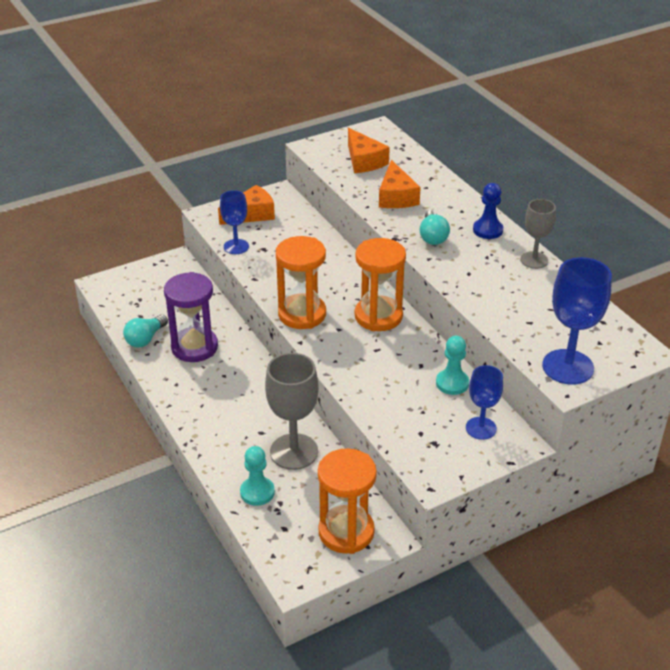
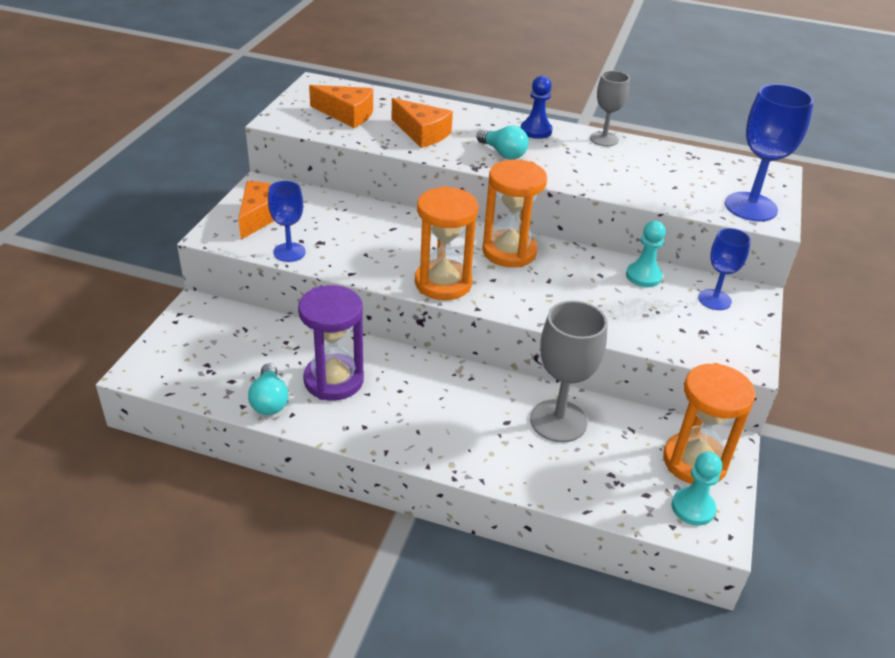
camera: 45 degrees left, 0 degrees up
turquoise pawn [240,446,275,506] -> turquoise pawn moved to [672,452,722,526]

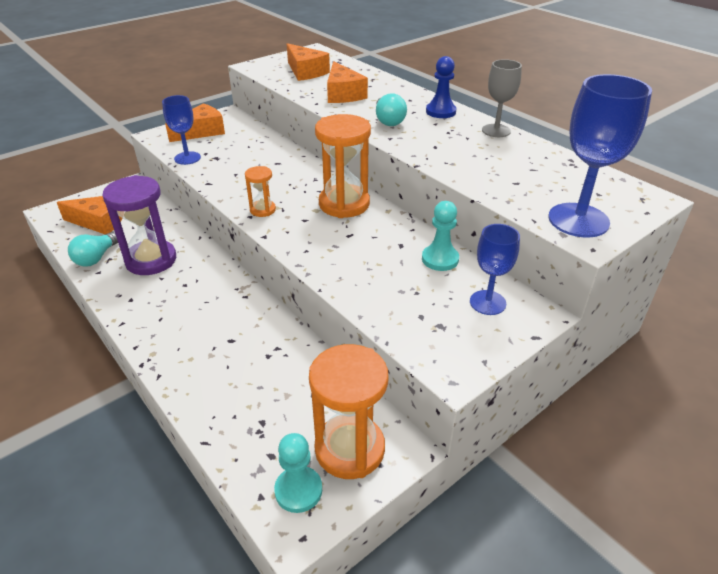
camera: 35 degrees right, 0 degrees up
orange hourglass [415,186,478,300] -> orange hourglass [245,166,276,217], size x0.50
grey goblet [530,300,608,442] -> none
none -> orange cheese [57,196,123,235]

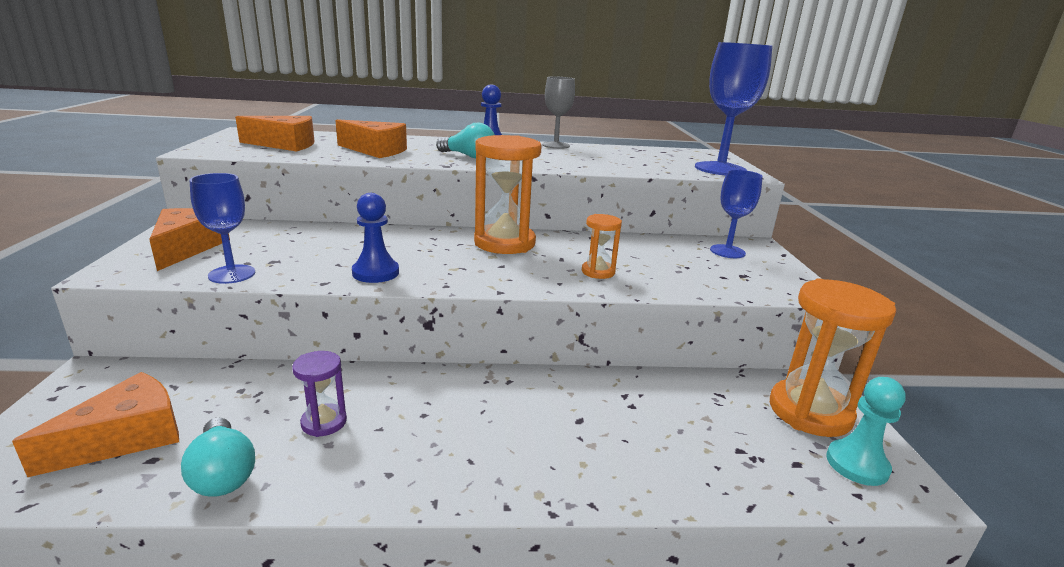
camera: 55 degrees left, 15 degrees down
purple hourglass [102,175,176,275] -> purple hourglass [292,351,347,437], size x0.50
orange hourglass [245,166,276,217] -> orange hourglass moved to [582,214,622,279]
turquoise pawn [422,201,459,271] -> none
none -> blue pawn [352,193,399,283]

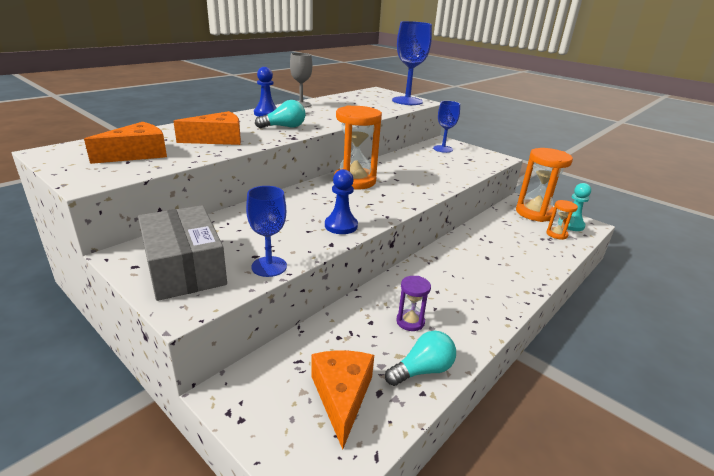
camera: 45 degrees left, 5 degrees up
orange cheese [149,208,230,271] -> grey box [138,205,227,301]
turquoise light bulb [181,418,255,497] -> turquoise light bulb turned 45 degrees counterclockwise [385,331,456,386]
orange hourglass [582,214,622,279] -> orange hourglass moved to [546,200,578,240]

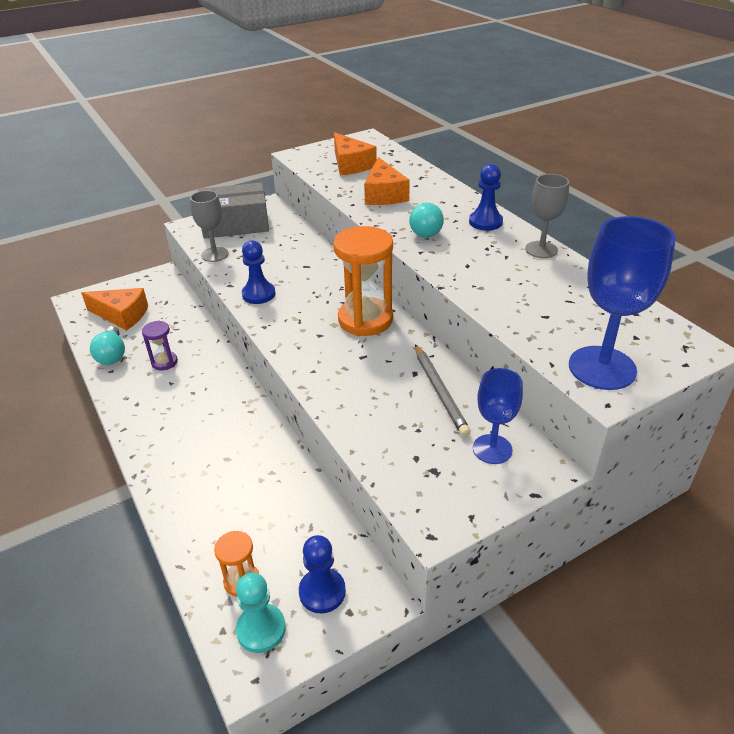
camera: 110 degrees right, 10 degrees up
blue goblet [246,186,287,277] -> grey goblet [190,190,229,262]
orange hourglass [516,148,573,222] -> blue pawn [299,535,346,613]
none -> grey pencil [415,344,471,437]

